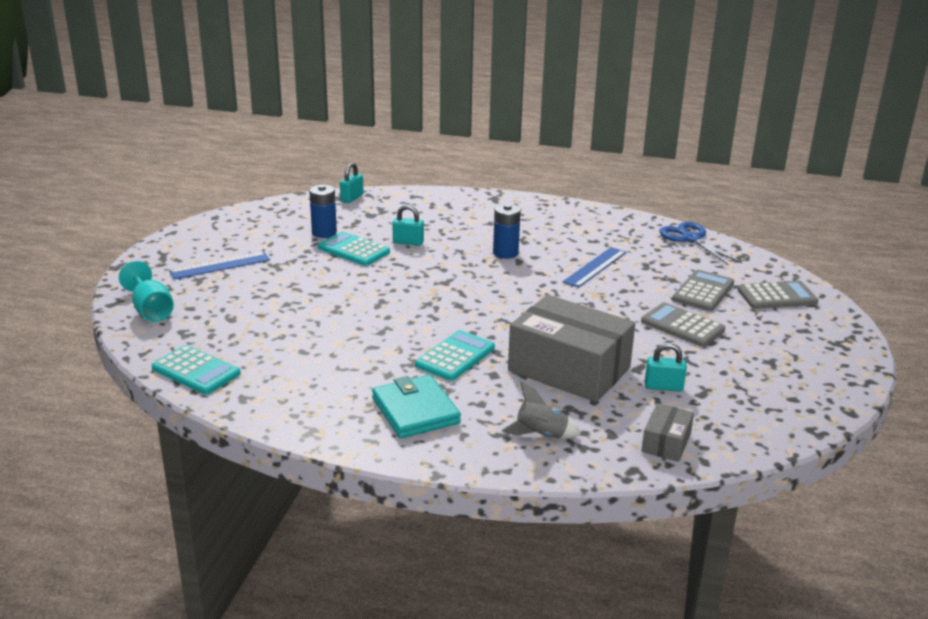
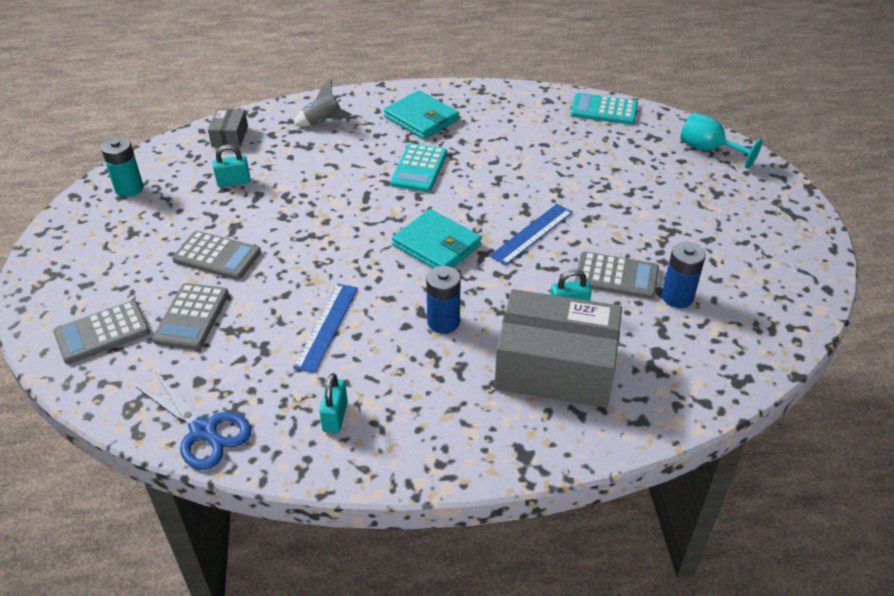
camera: 160 degrees right, 15 degrees up
blue ruler [169,252,270,279] -> blue ruler moved to [490,204,573,266]
turquoise calculator [318,232,390,266] -> grey calculator [575,252,659,299]
turquoise padlock [340,163,364,203] -> turquoise padlock moved to [319,373,348,433]
grey box [508,295,635,402] -> grey box moved to [494,289,622,408]
none -> turquoise battery [101,137,143,197]
none -> turquoise wallet [392,209,482,268]

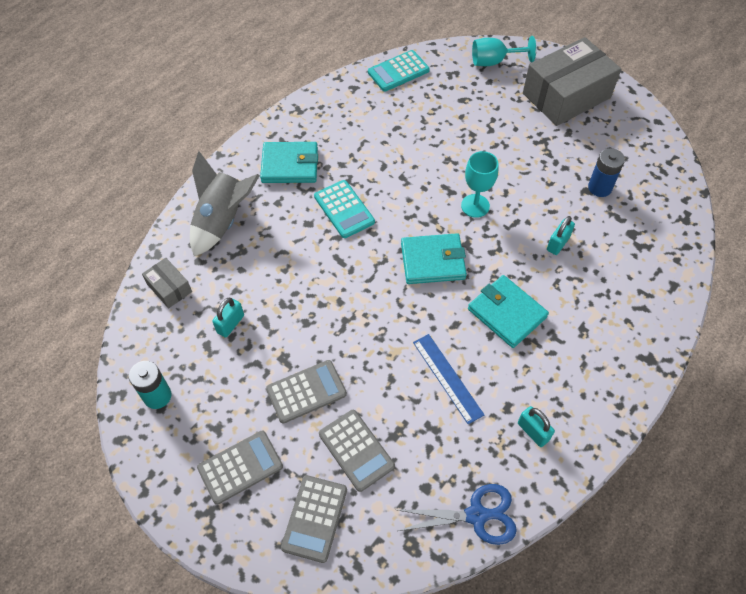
camera: 45 degrees left, 15 degrees up
grey rocket [294,79,351,127] -> grey rocket [190,151,260,256], size x1.78
blue battery [426,266,461,334] -> turquoise wallet [468,275,549,348]
blue ruler [490,204,573,266] -> turquoise goblet [461,151,498,218]
grey box [494,289,622,408] -> grey box moved to [523,37,621,126]
grey calculator [575,252,659,299] -> grey calculator moved to [197,431,283,505]

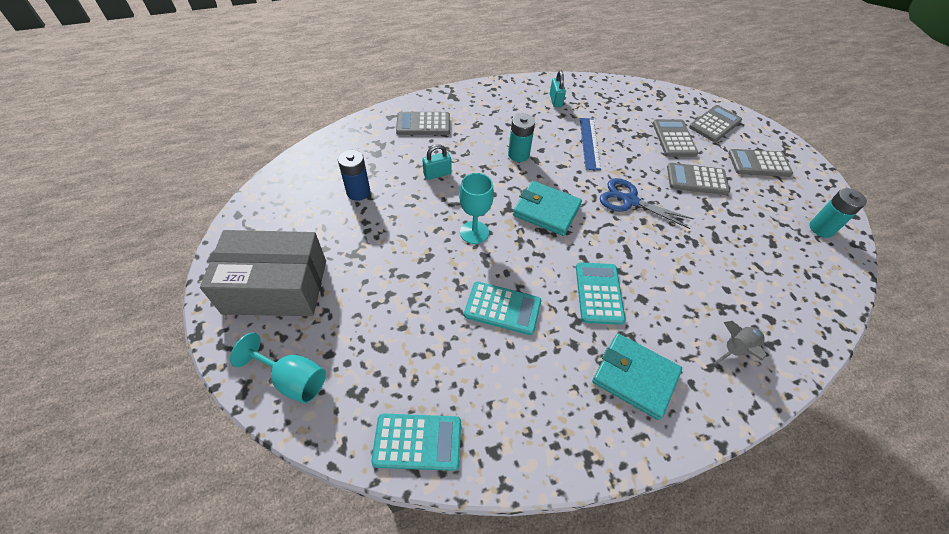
camera: 150 degrees left, 5 degrees down
grey box [142,258,192,308] -> none
grey rocket [190,151,260,256] -> grey rocket [714,321,766,365], size x0.56
turquoise padlock [212,298,244,338] -> none
blue scissors [398,484,517,545] -> blue scissors moved to [600,178,694,229]
turquoise wallet [468,275,549,348] -> turquoise battery [508,114,535,162]
none -> grey calculator [396,112,450,135]
none -> turquoise calculator [464,281,541,335]

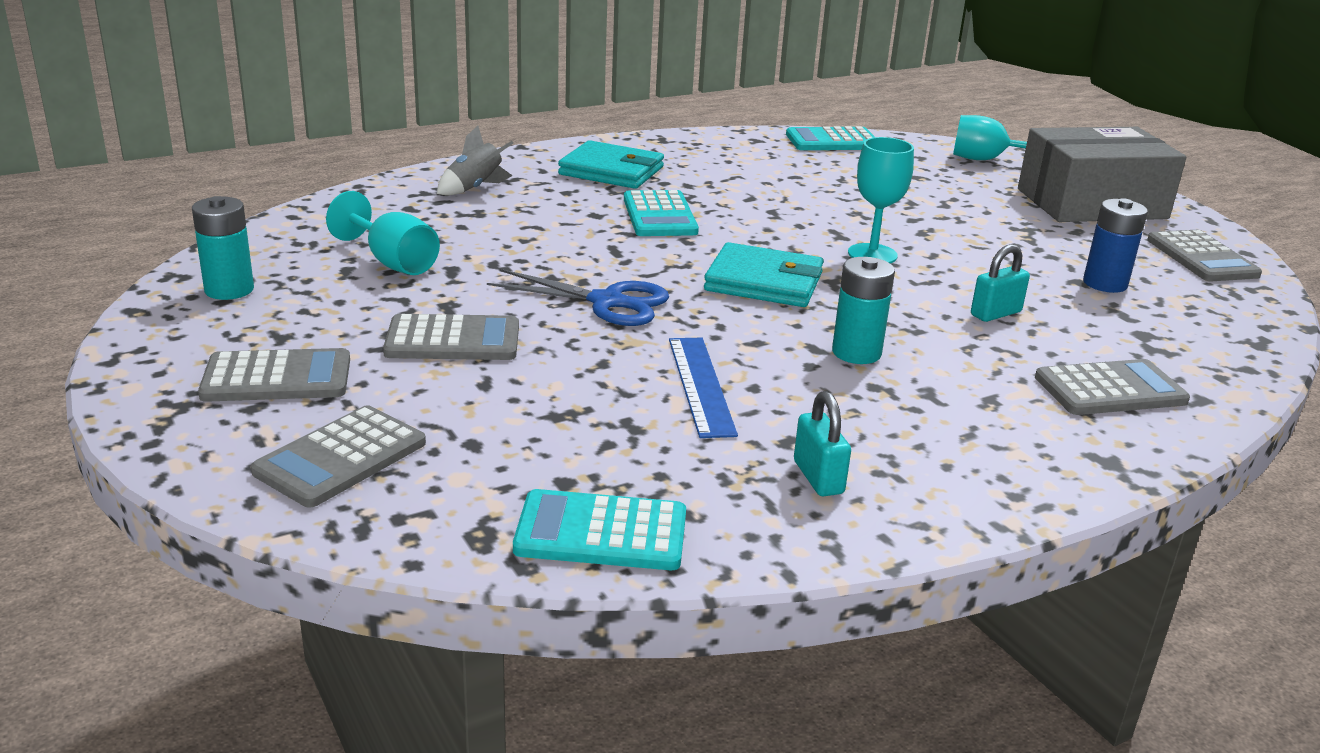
camera: 170 degrees right, 25 degrees down
turquoise calculator [464,281,541,335] -> turquoise calculator moved to [513,489,686,570]
grey calculator [653,119,698,157] -> grey calculator moved to [1147,230,1262,281]
none -> turquoise goblet [326,191,440,275]

